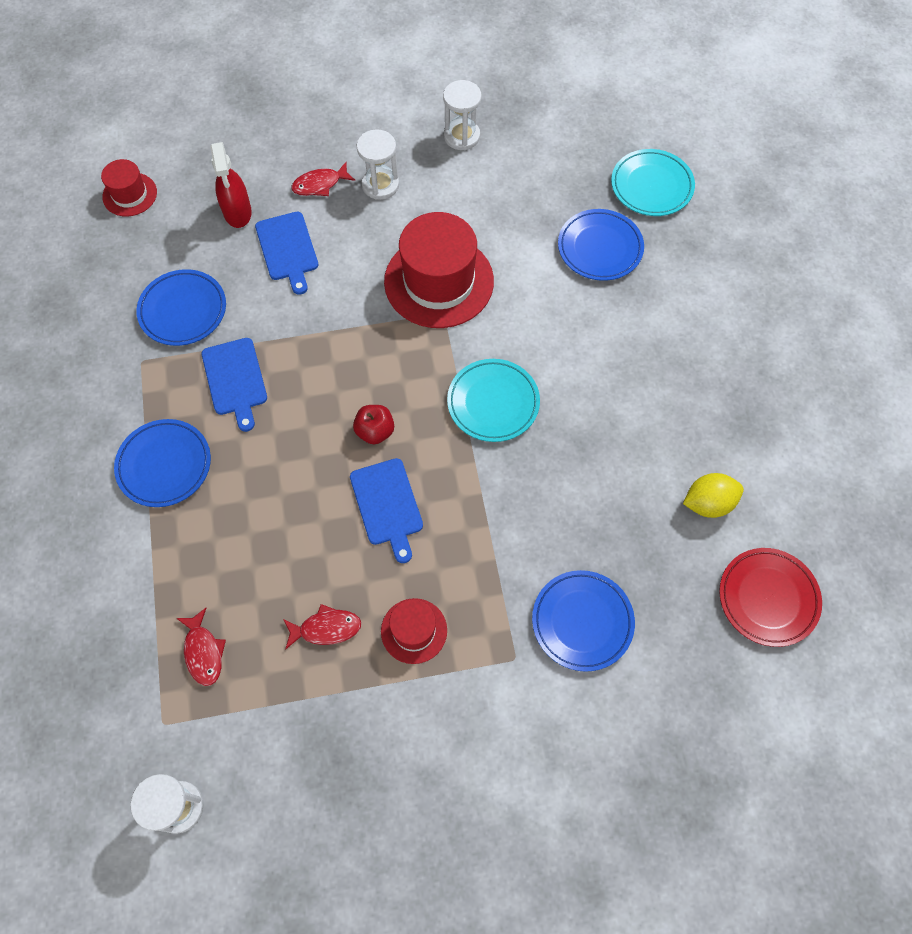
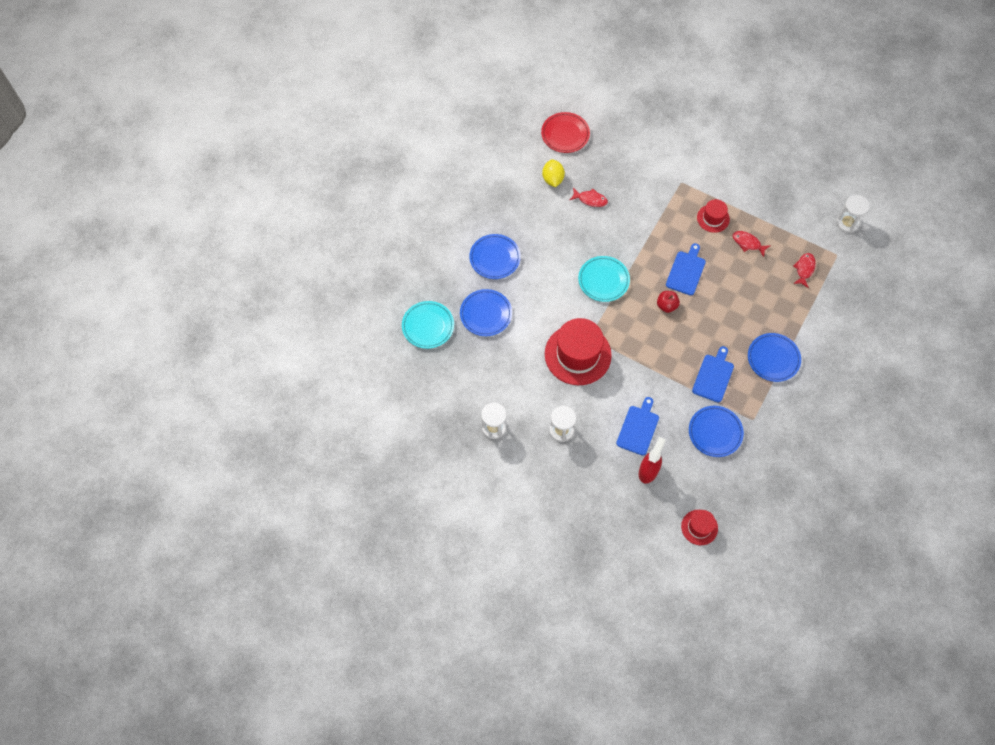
camera: 140 degrees left, 0 degrees up
red fish [291,162,355,196] -> red fish moved to [570,188,608,207]
blue plate [532,570,635,672] -> blue plate moved to [469,234,521,279]
yellow lemon [683,473,744,518] -> yellow lemon turned 60 degrees clockwise [542,159,565,187]

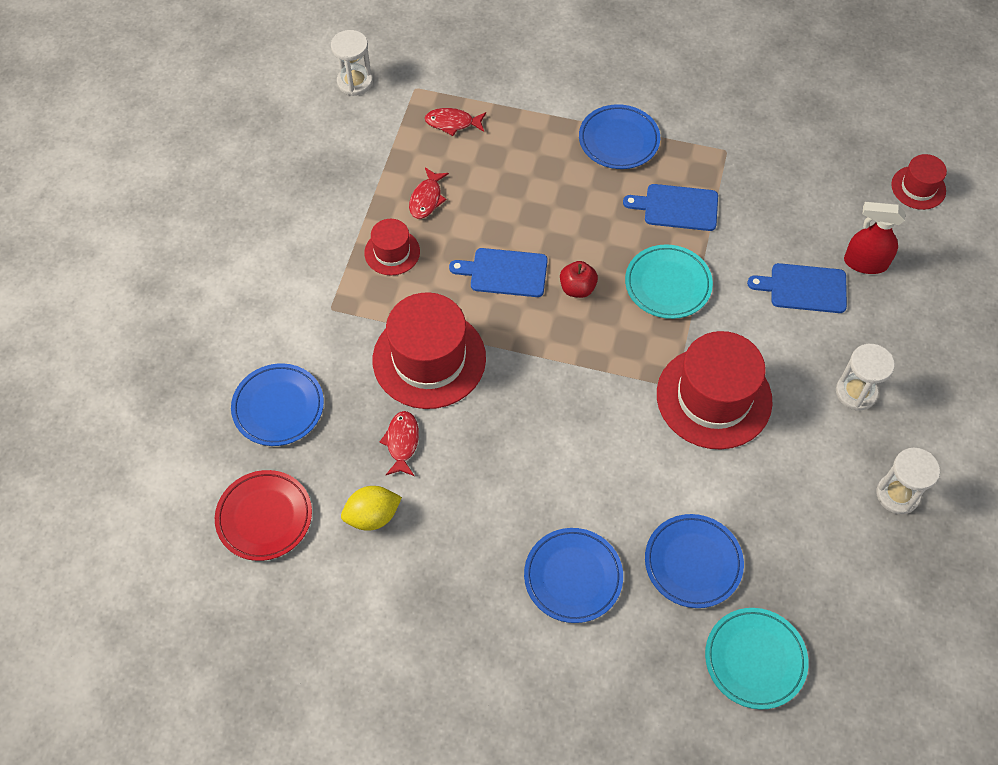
camera: 105 degrees left, 5 degrees down
turquoise plate [578,256,630,302] -> turquoise plate moved to [625,245,713,319]
blue plate [689,406,744,457] -> blue plate moved to [231,363,324,446]
none -> red hat [373,292,486,409]

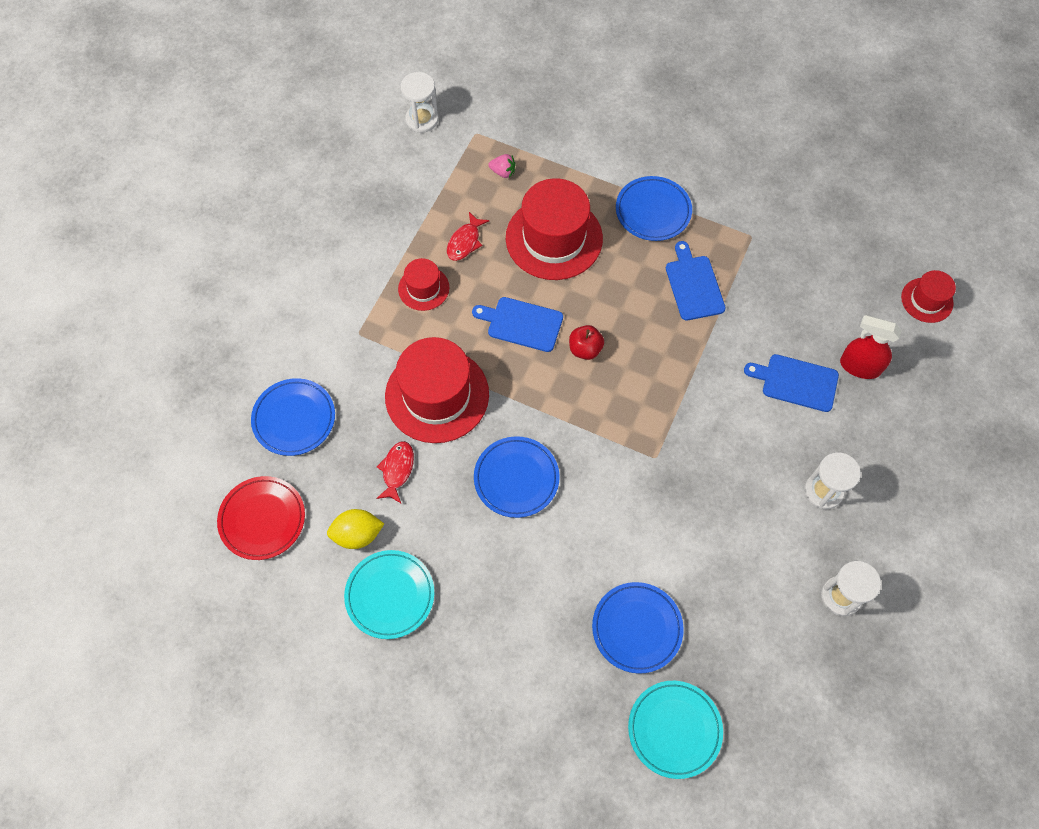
camera: 10 degrees right, 5 degrees up
red fish [425,108,486,136] -> pink strawberry [488,154,515,178]
blue plate [524,528,623,623] -> blue plate moved to [474,436,560,518]
blue cutting board [623,184,718,231] -> blue cutting board turned 60 degrees clockwise [666,241,726,321]
turquoise plate [625,245,713,319] -> turquoise plate moved to [344,550,434,639]
red hat [657,331,772,449] -> red hat moved to [506,178,603,280]

